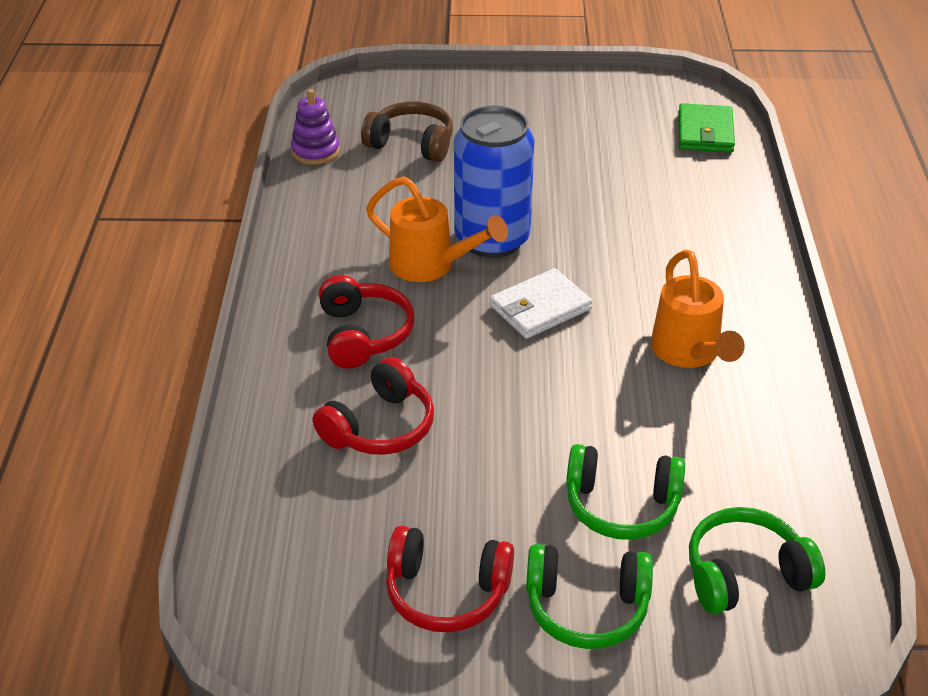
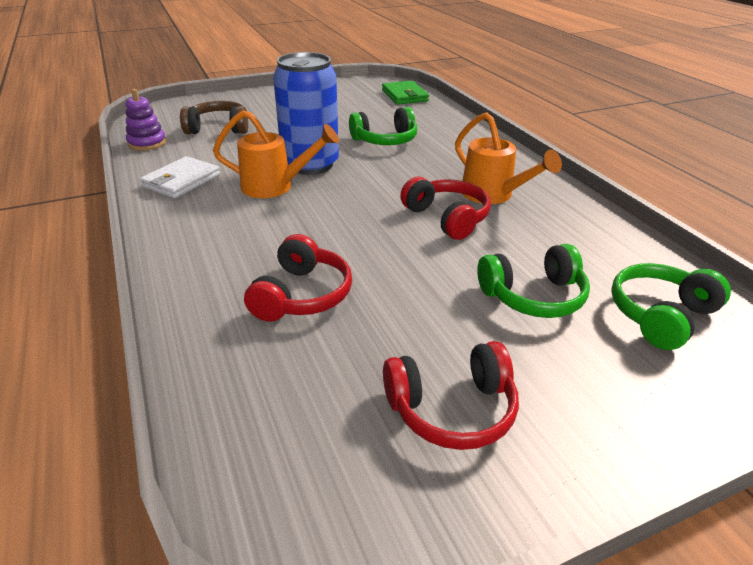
camera: 25 degrees left, 5 degrees down
red headphones [319,275,414,368] -> red headphones moved to [400,177,491,240]
white wallet [490,268,592,339] -> white wallet moved to [140,156,220,199]
green headphones [526,544,653,649] -> green headphones moved to [349,107,417,145]

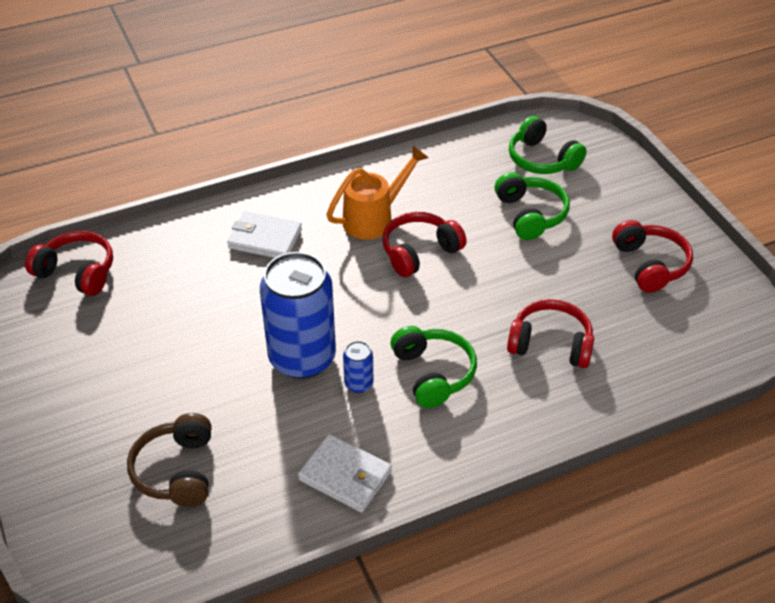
camera: 90 degrees left, 10 degrees up
purple stacking toy [126,89,166,151] -> none
orange watering can [213,110,339,198] -> blue can [343,341,373,393]
green headphones [349,107,417,145] -> green headphones moved to [390,326,477,408]
green wallet [382,81,429,104] -> red headphones [25,231,113,296]
none -> white wallet [227,211,302,258]

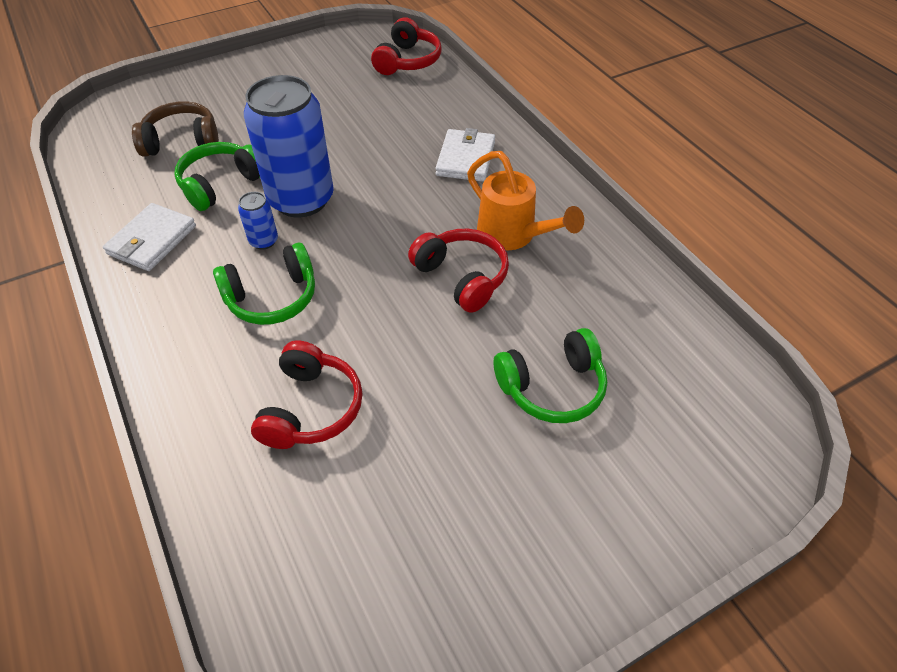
camera: 85 degrees right, 5 degrees up
green headphones [509,116,587,174] -> green headphones moved to [174,142,260,211]
red headphones [612,220,693,293] -> none

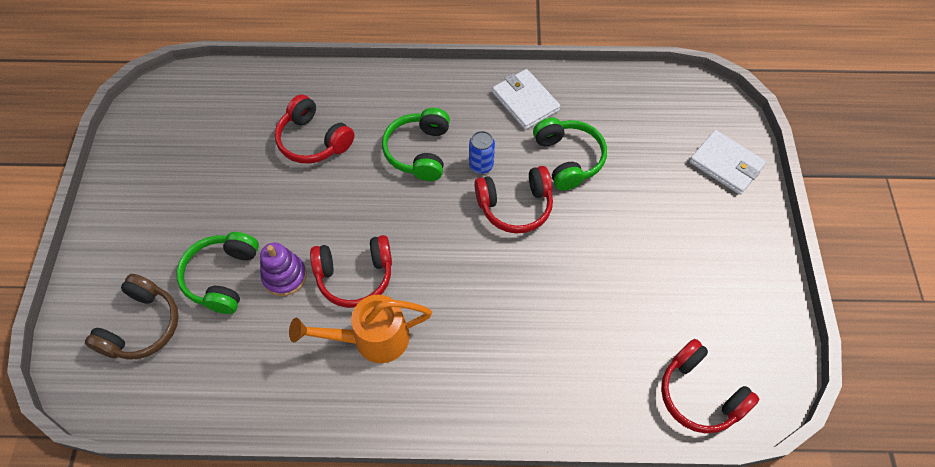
camera: 120 degrees right, 10 degrees up
brown headphones [132,101,219,157] -> brown headphones moved to [85,274,179,360]
blue can [244,75,334,218] -> red headphones [474,166,553,233]
white wallet [435,128,495,182] -> white wallet moved to [689,130,766,195]
none -> purple stacking toy [260,243,307,296]

